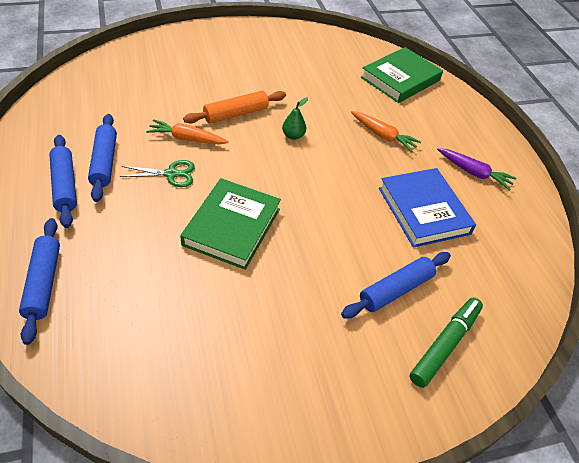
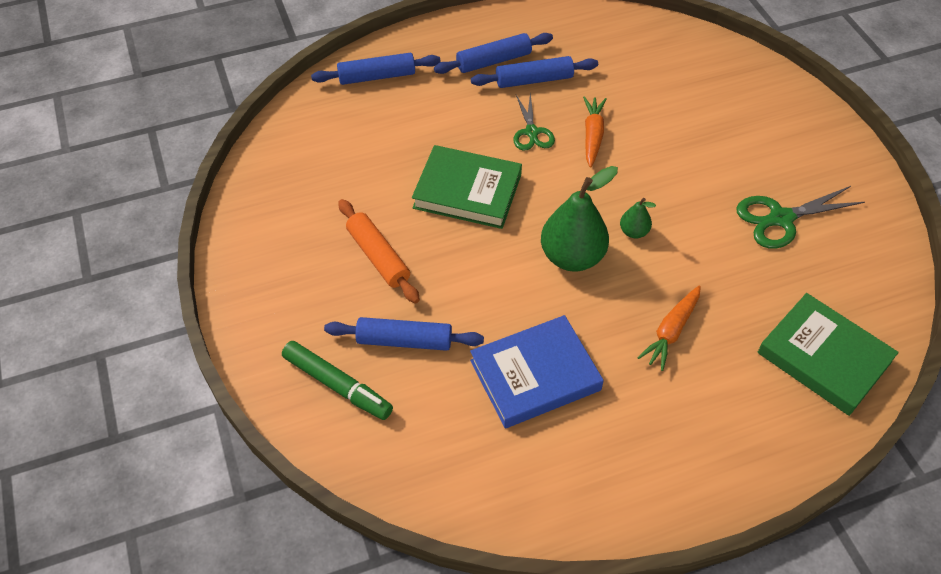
camera: 90 degrees right, 5 degrees up
orange rolling pin [183,91,286,123] -> orange rolling pin moved to [338,199,420,303]
blue rolling pin [341,252,451,319] -> blue rolling pin turned 45 degrees counterclockwise [324,317,484,351]
purple carrot [437,148,517,190] -> none
none -> green pear [541,166,618,272]
none -> green scissors [736,186,865,249]

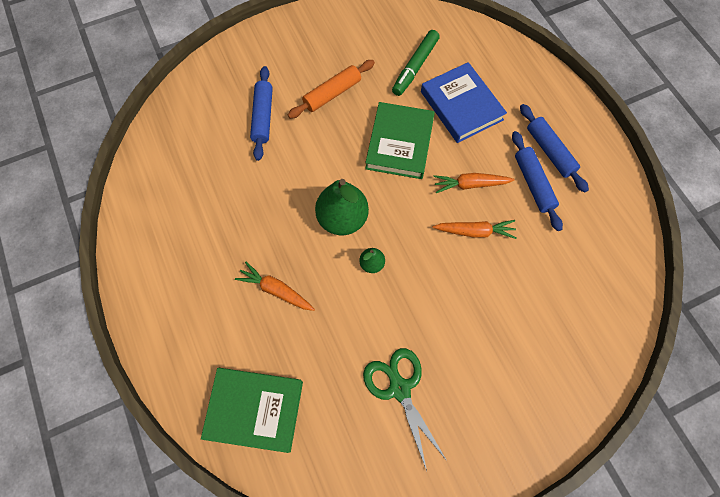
camera: 85 degrees right, 15 degrees up
green marker [282,341,393,420] -> green marker moved to [392,30,440,96]
blue rolling pin [311,53,440,85] -> none
blue book [470,315,604,428] -> blue book moved to [421,62,507,143]
green scissors [513,93,555,151] -> orange carrot [433,173,515,193]
green book [757,293,899,416] -> green book turned 60 degrees clockwise [201,368,303,453]

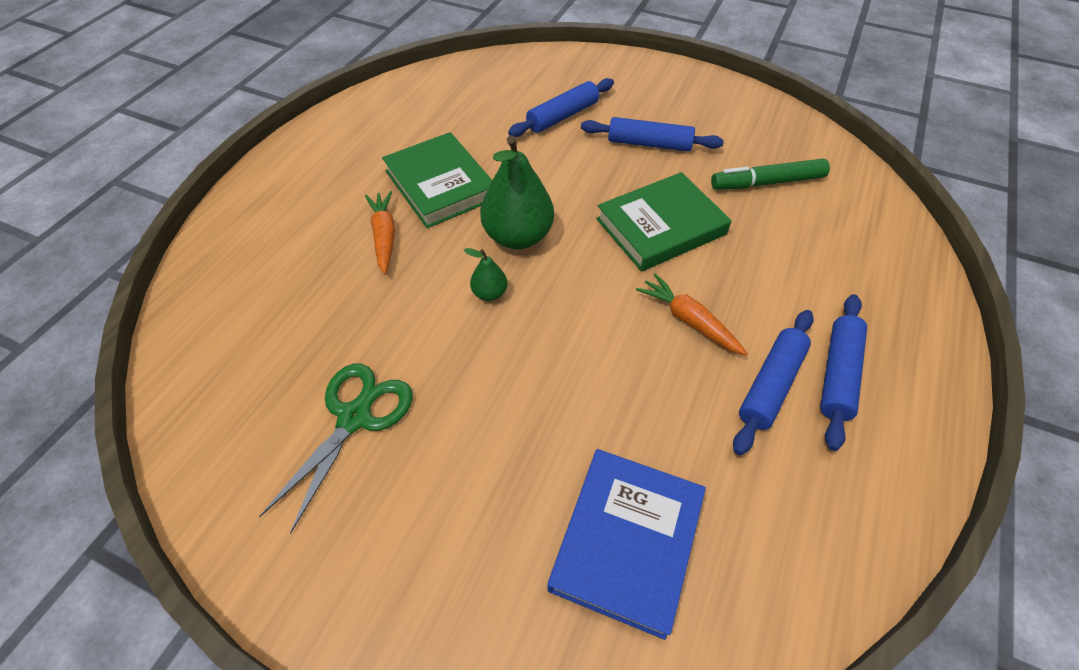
camera: 50 degrees right, 15 degrees down
green book [201,368,303,453] -> green book moved to [382,132,492,228]
orange rolling pin [288,60,375,119] -> blue rolling pin [581,117,724,152]
blue book [421,62,507,143] -> blue book moved to [547,449,706,640]
orange carrot [433,220,517,239] -> none

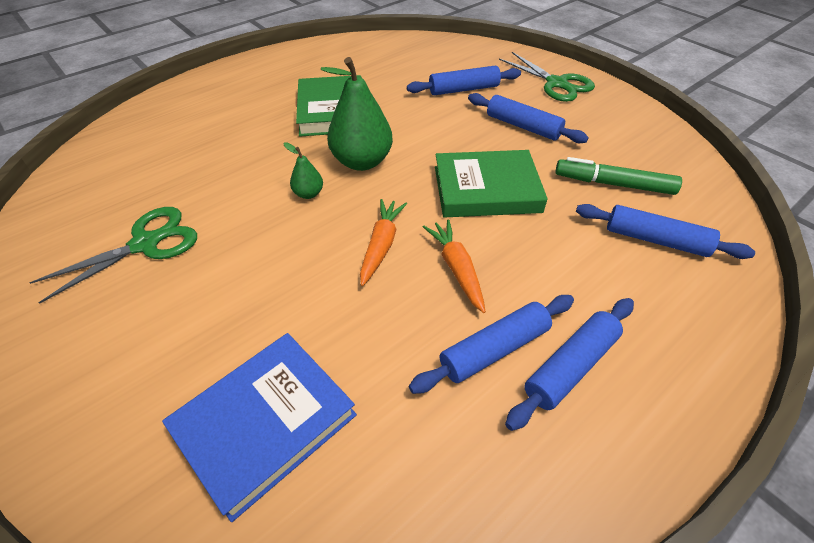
camera: 25 degrees right, 5 degrees down
orange carrot [365,191,395,275] -> orange carrot moved to [360,199,407,286]
none -> green scissors [499,52,595,102]
none -> blue rolling pin [576,204,755,259]

